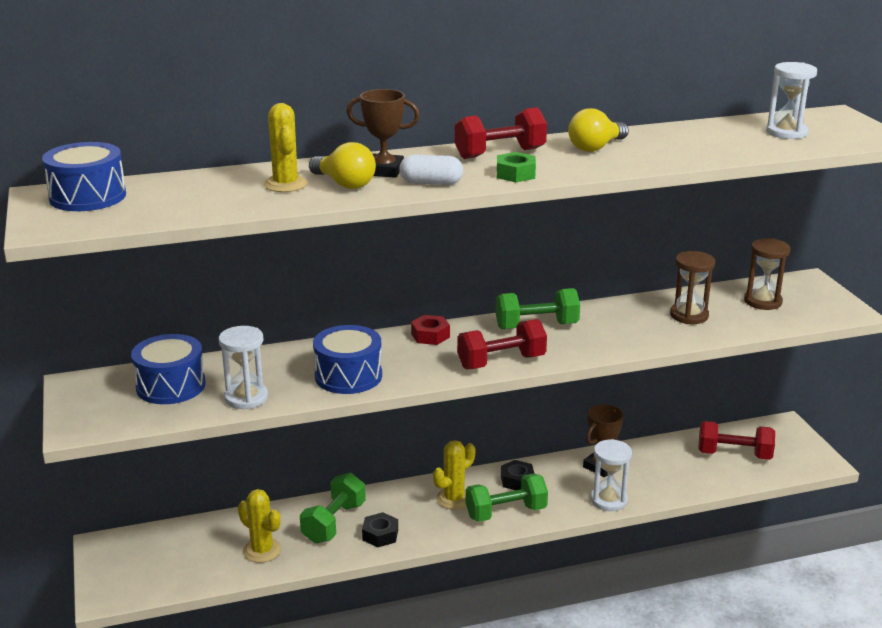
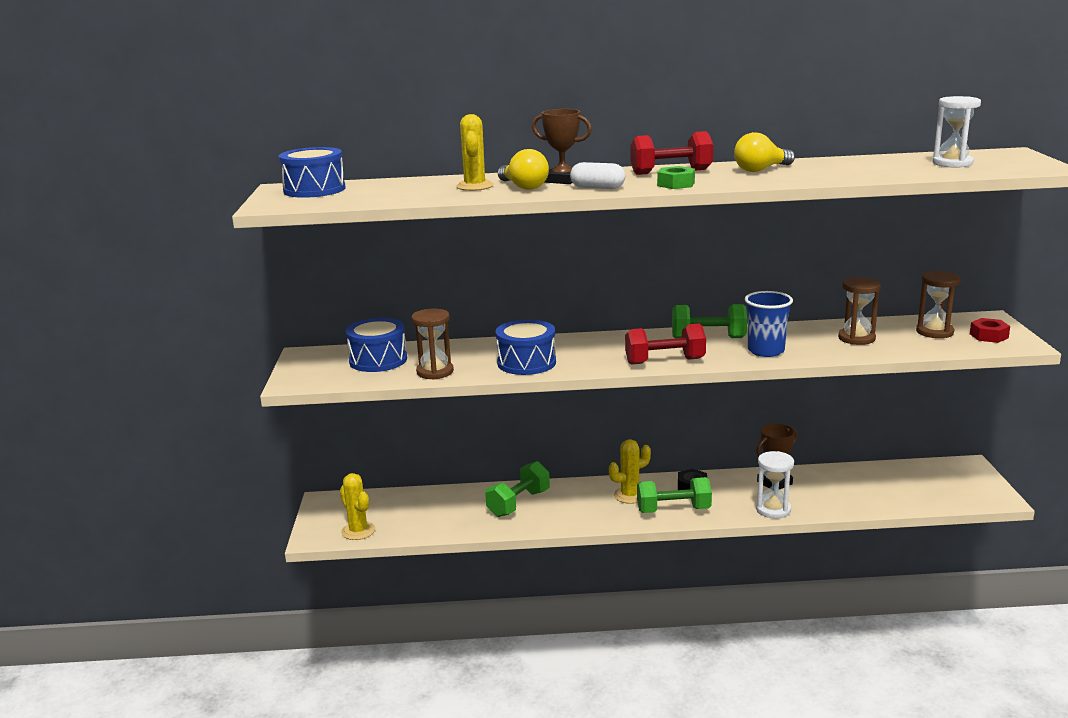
camera: 15 degrees right, 5 degrees down
white hourglass [219,326,268,409] -> brown hourglass [412,309,454,380]
yellow cactus [238,489,282,563] -> yellow cactus moved to [340,473,376,540]
black nut [362,512,398,547] -> none
red nut [411,315,450,345] -> red nut moved to [970,318,1010,343]
red dumbbell [698,421,775,460] -> none
none -> blue cup [745,291,793,357]

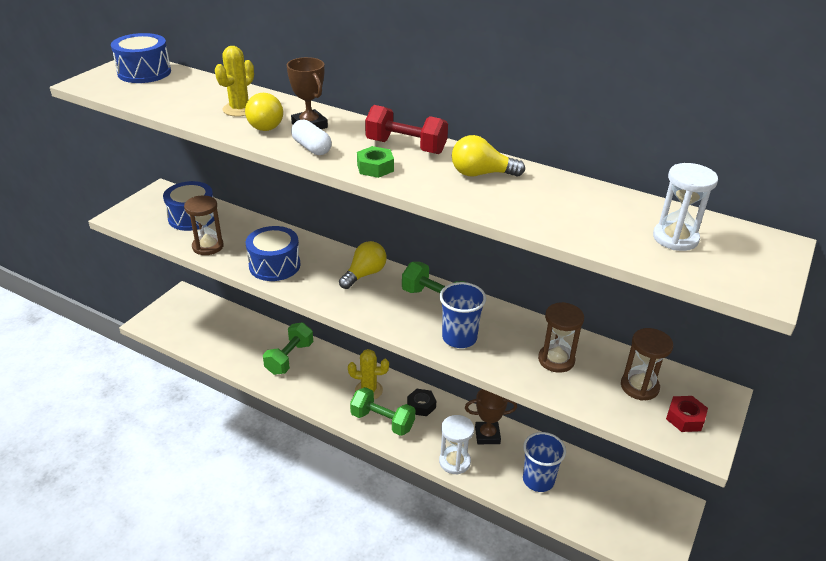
camera: 30 degrees right, 15 degrees up
yellow cactus [340,473,376,540] -> none
green dumbbell [485,461,550,517] -> green dumbbell turned 45 degrees counterclockwise [263,322,313,375]
red dumbbell [625,323,706,365] -> none
none -> yellow light bulb [339,241,387,289]
none -> blue cup [523,432,566,492]

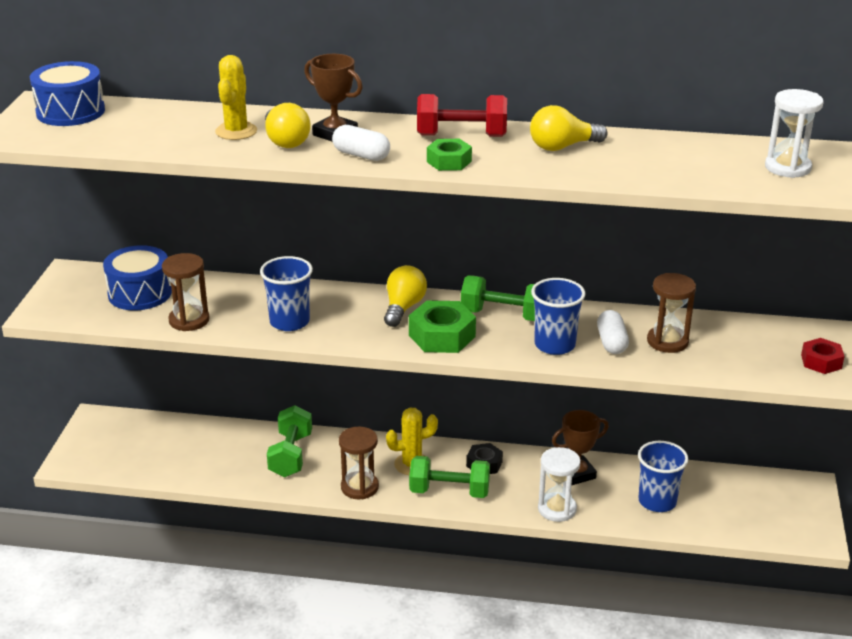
camera: 20 degrees left, 5 degrees down
blue drum [246,226,301,281] -> blue cup [260,256,313,331]
brown hourglass [621,328,673,401] -> brown hourglass moved to [339,426,379,499]
none -> green nut [409,300,476,353]
none -> white capsule [597,310,629,354]

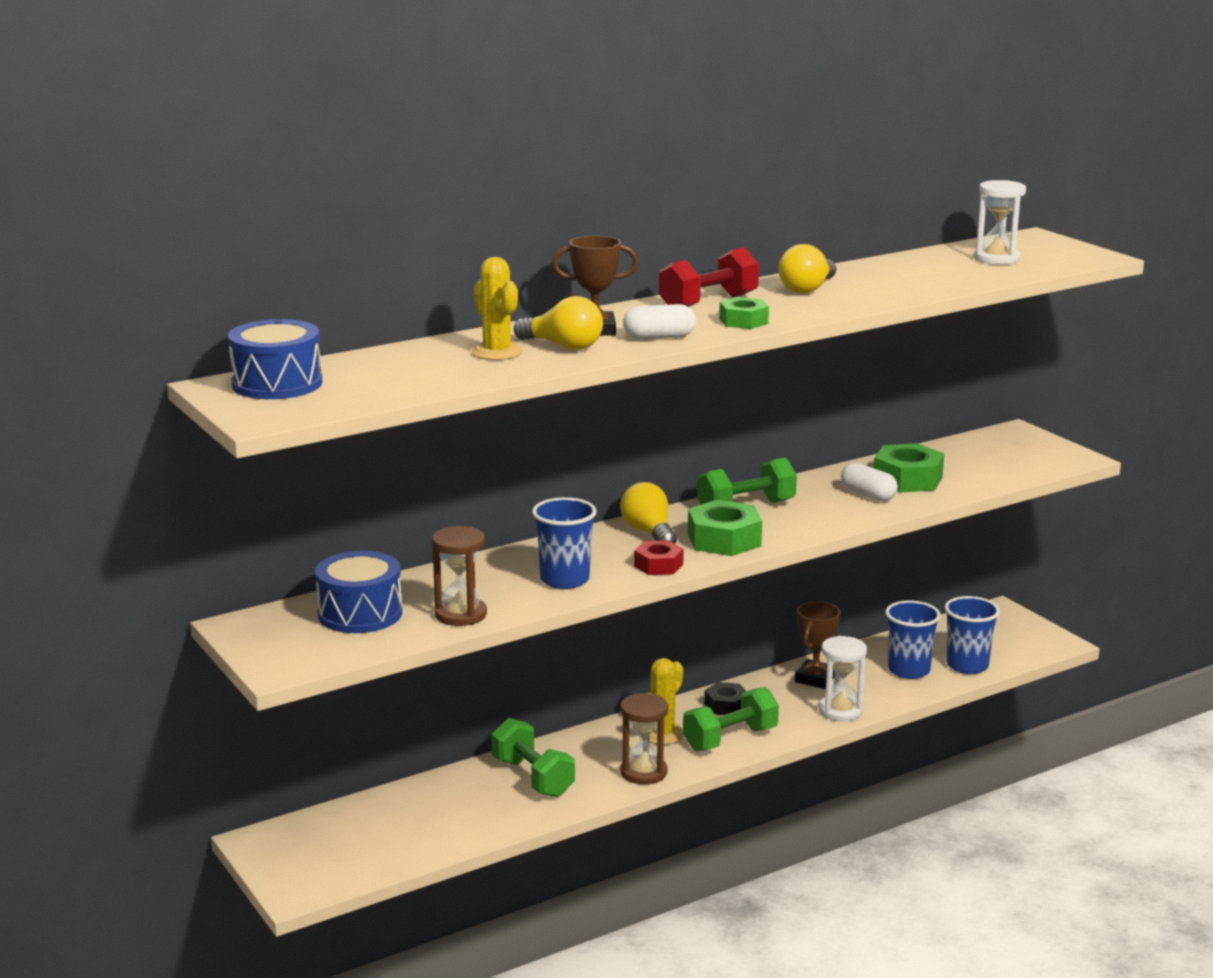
camera: 40 degrees left, 10 degrees down
blue cup [531,278,586,355] -> blue cup moved to [945,596,1000,674]
brown hourglass [647,273,696,353] -> green nut [874,443,944,493]
red nut [801,338,845,374] -> red nut moved to [634,540,684,575]

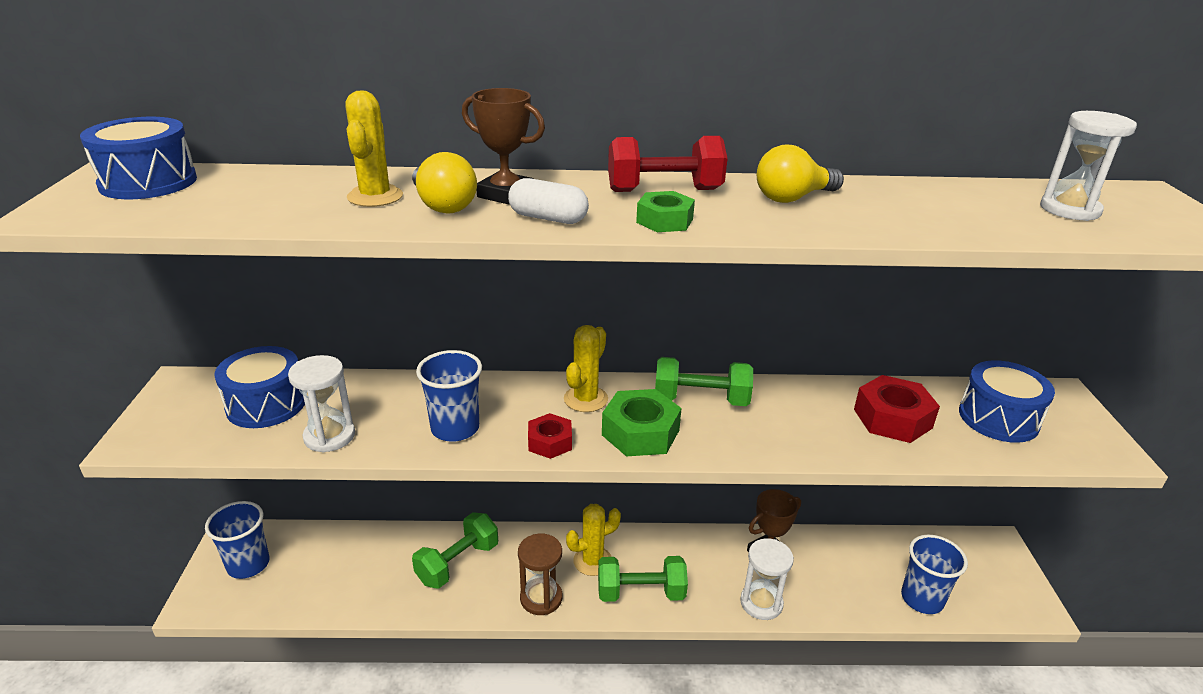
camera: 30 degrees right, 10 degrees up
brown hourglass [432,526,487,626] -> white hourglass [288,355,355,453]
green dumbbell [491,718,575,797] -> green dumbbell turned 45 degrees clockwise [412,512,498,589]
yellow light bulb [620,482,677,544] -> yellow cactus [564,325,608,412]
black nut [704,682,746,715] -> none
white capsule [841,463,898,501] -> none
green nut [874,443,944,493] -> red nut [854,375,940,443]
blue cup [885,600,941,679] -> blue cup moved to [205,501,270,579]
none -> blue drum [959,360,1055,443]

